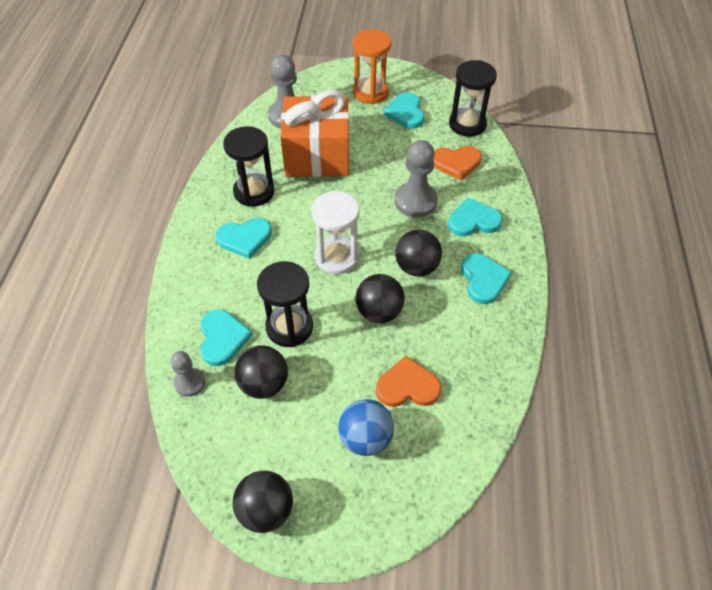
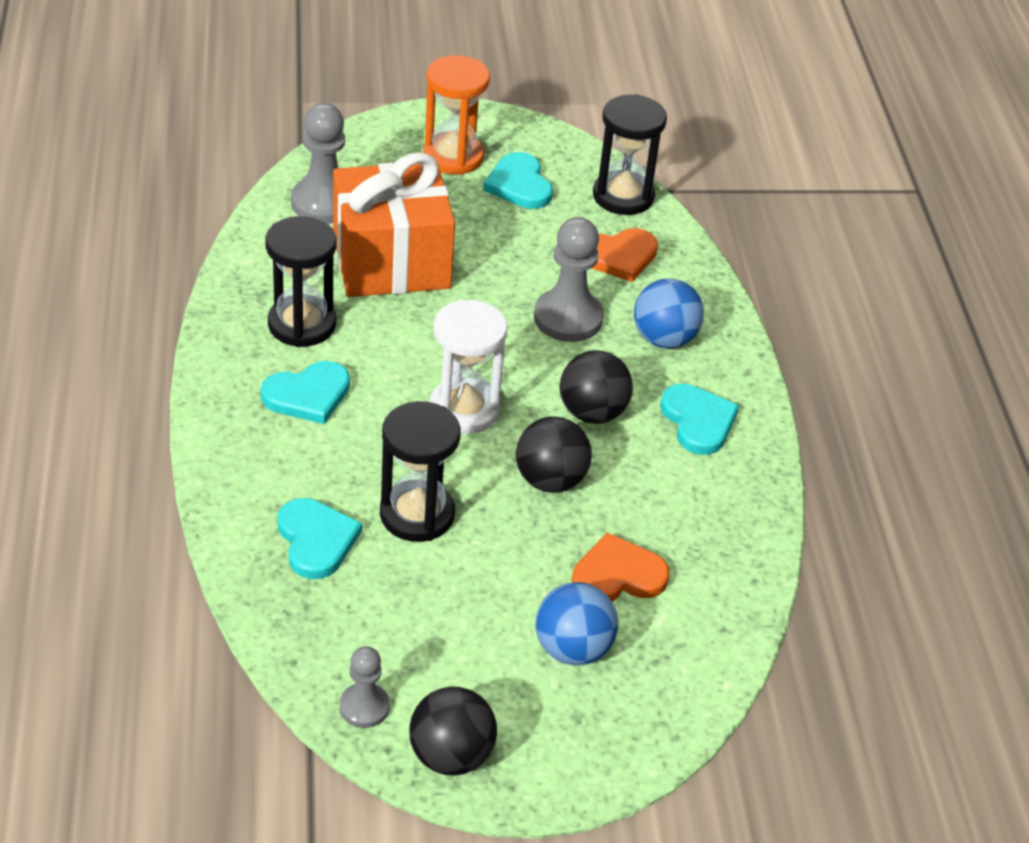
camera: 15 degrees left, 10 degrees down
grey pawn [171,351,205,397] -> grey pawn moved to [340,646,390,728]
black ball [234,345,288,399] -> none
turquoise heart [448,197,503,236] -> blue ball [634,279,704,348]

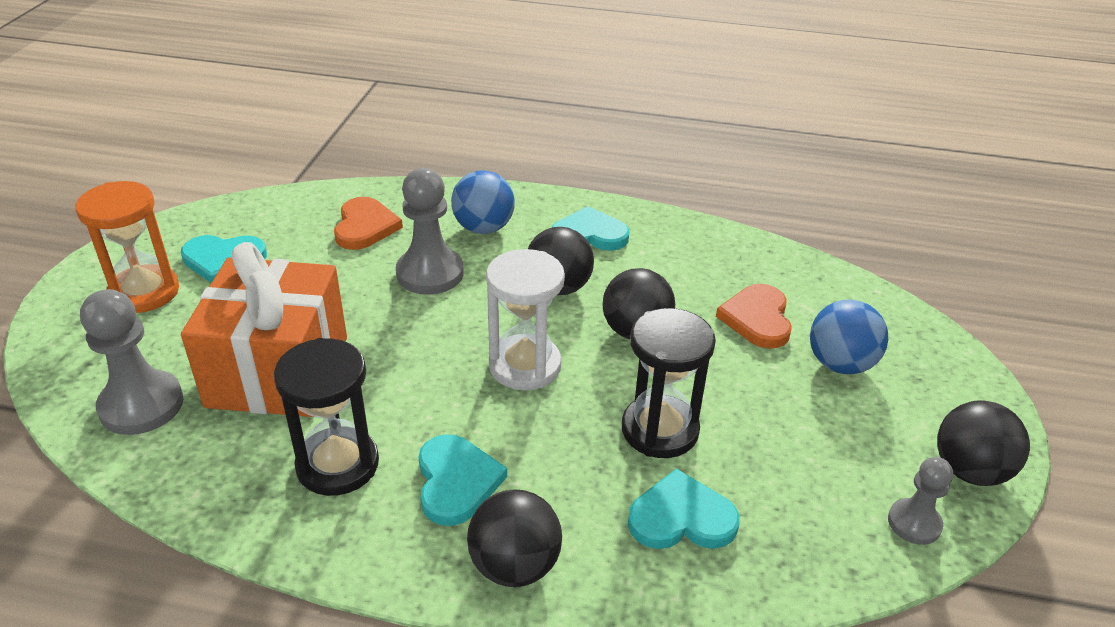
camera: 70 degrees left, 5 degrees down
black hourglass [593,94,667,215] -> none
none -> black ball [467,489,562,587]

